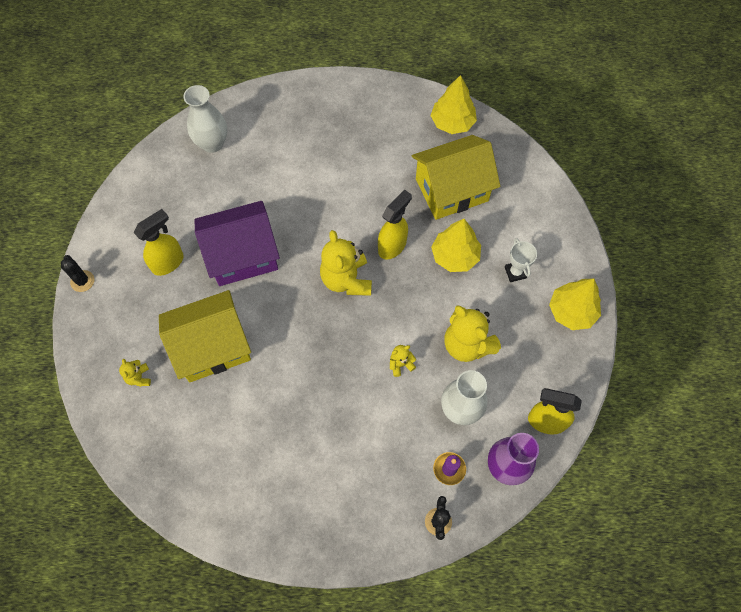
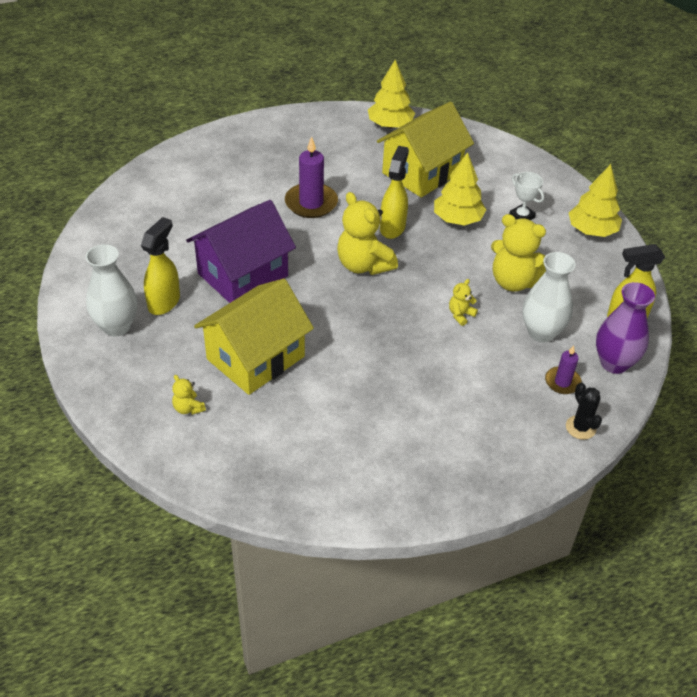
camera: 25 degrees left, 20 degrees down
black cactus [61,255,94,292] -> none
white vase [183,85,227,153] -> white vase moved to [85,244,137,337]
none -> purple candle [285,136,338,218]

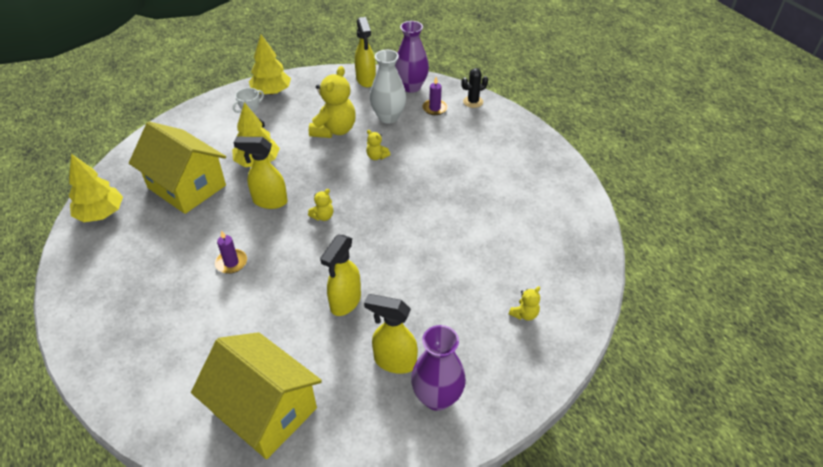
camera: 95 degrees left, 0 degrees up
white vase [85,244,137,337] -> purple vase [411,325,466,411]
purple house [186,200,296,303] -> yellow spray bottle [320,235,361,316]
yellow house [194,278,314,395] -> yellow house moved to [191,332,322,459]
purple candle [285,136,338,218] -> purple candle [215,230,247,274], size x0.58
yellow teddy bear [337,192,398,275] -> yellow teddy bear [308,189,333,221], size x0.47

